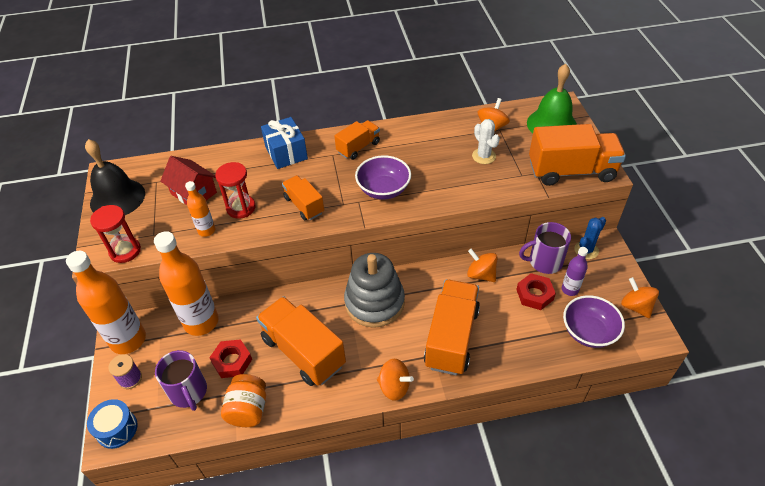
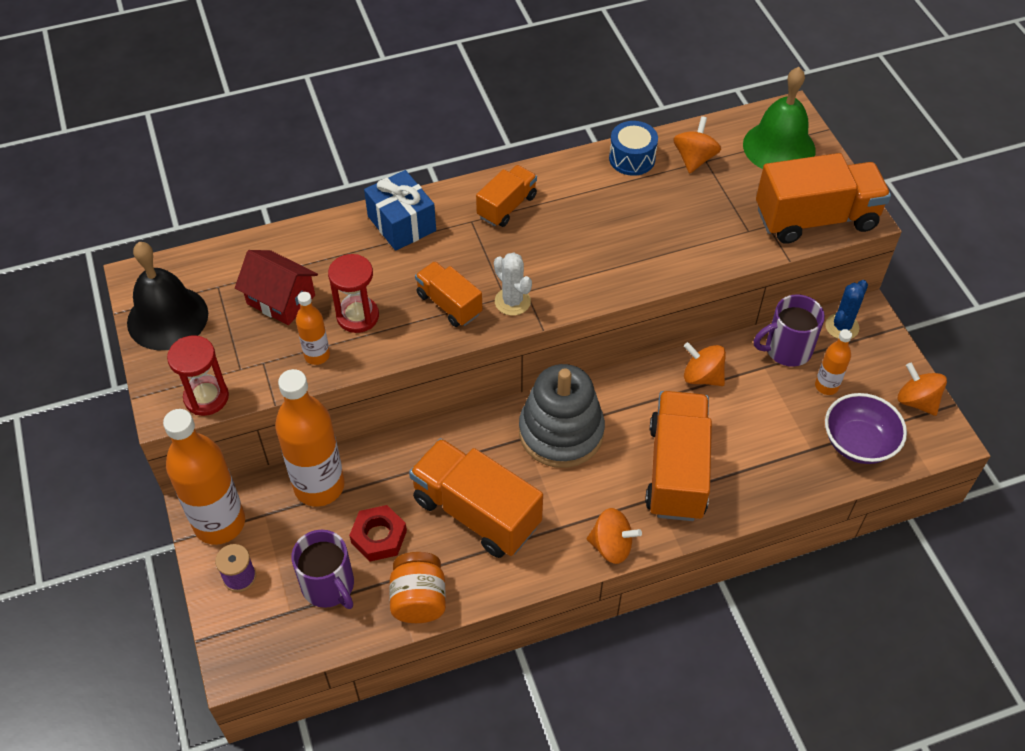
camera: 10 degrees left, 5 degrees up
blue drum [87,399,138,449] -> blue drum moved to [609,121,658,176]
purple bowl [355,155,411,200] -> none
white cactus [472,119,500,164] -> white cactus moved to [494,252,532,316]
red nut [516,273,556,310] -> none
purple bottle [562,247,588,296] -> orange bottle [815,329,852,395]

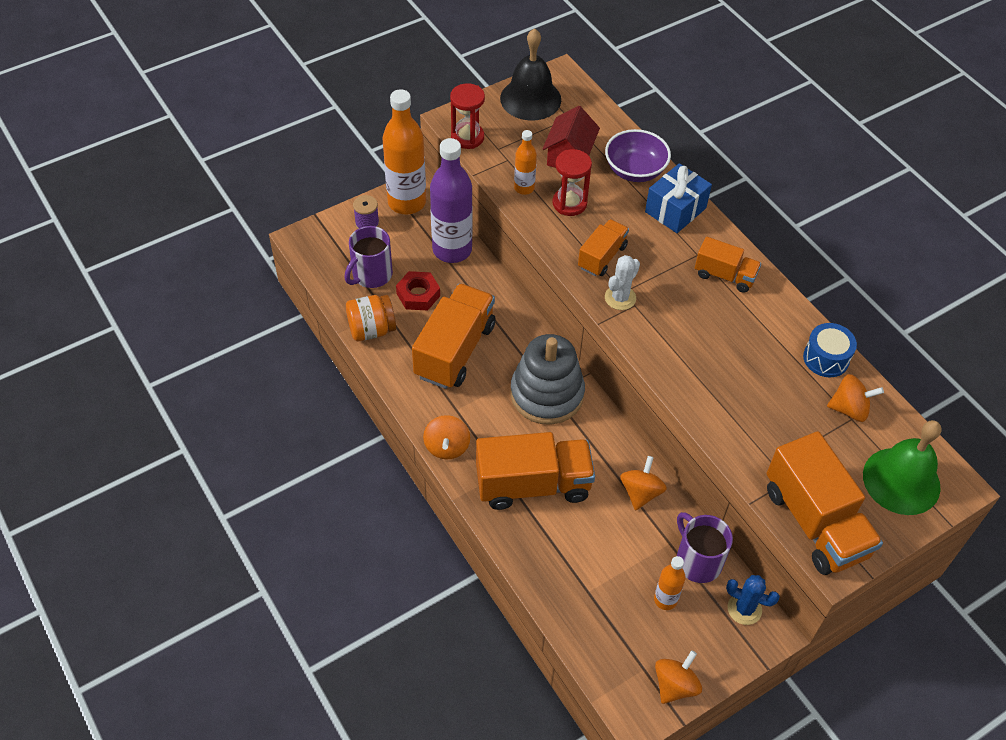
camera: 75 degrees right, 0 degrees up
orange bottle [275,369,345,507] -> purple bottle [430,138,473,263]
purple bowl [825,393,907,464] -> purple bowl moved to [605,129,671,182]

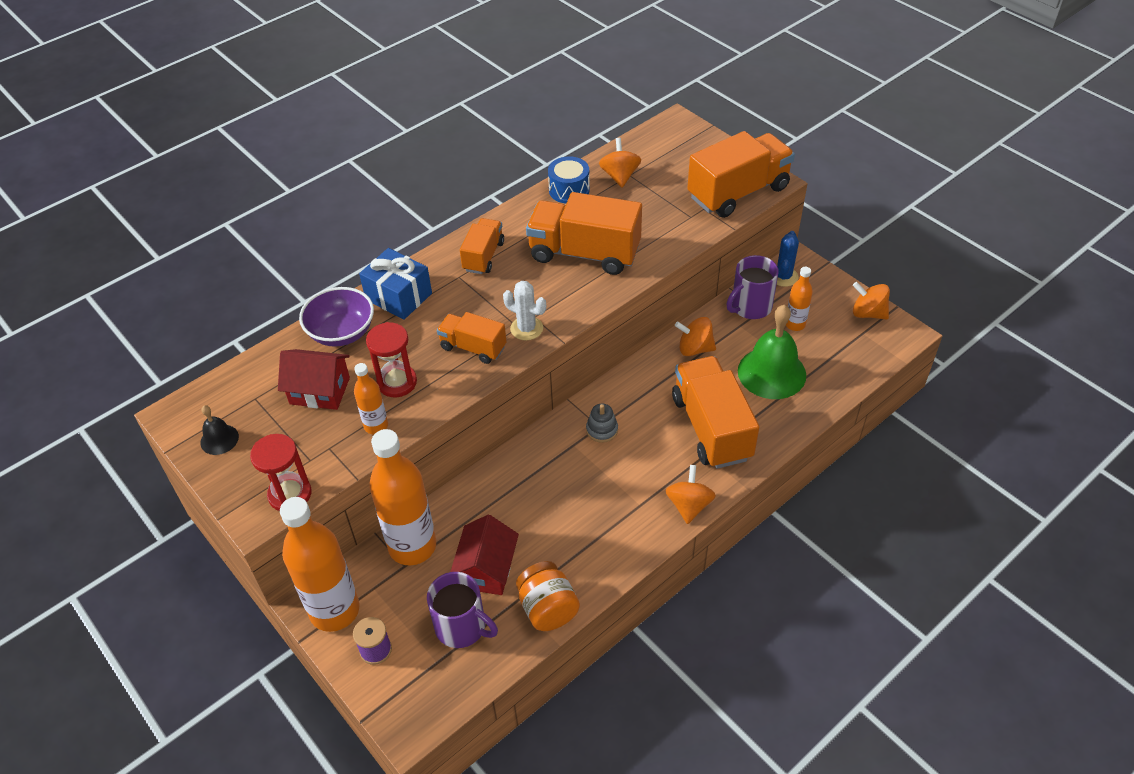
camera: 95 degrees left, 5 degrees down
red nut [396,271,440,311] -> red house [450,515,519,595]
orange truck [412,283,495,389] -> orange truck moved to [526,192,642,275]
orange spinning top [423,415,470,459] -> orange spinning top turned 75 degrees counterclockwise [665,465,716,524]
purple bottle [430,138,473,263] -> orange bottle [369,429,436,565]
black bell [500,28,561,121] -> black bell [200,405,239,455], size x0.48
grey stacking toy [510,334,585,425] -> grey stacking toy [586,404,618,443], size x0.41
green bell [863,420,942,515] -> green bell moved to [738,305,806,399]

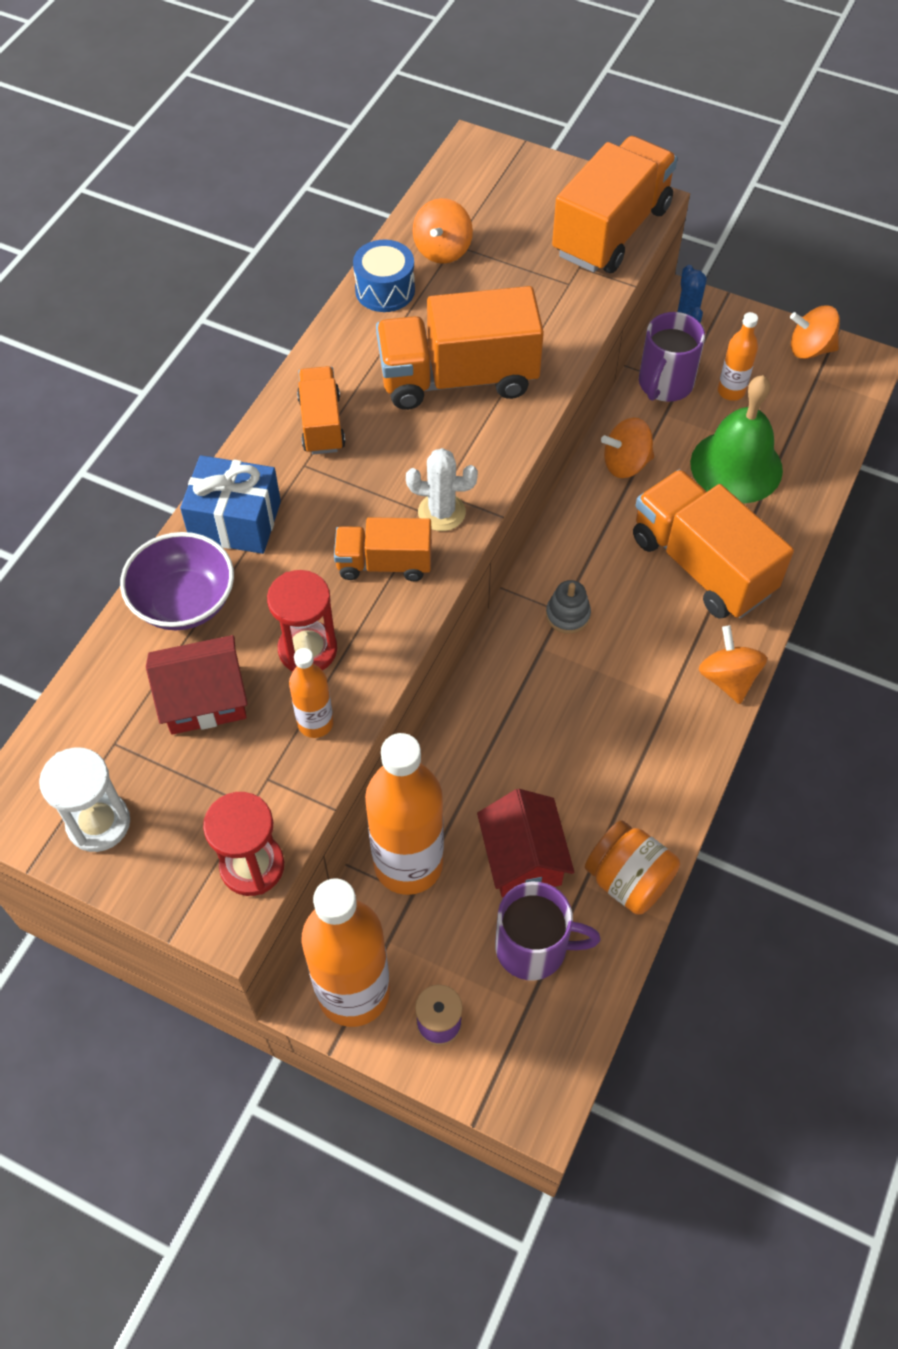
camera: 25 degrees left, 10 degrees up
black bell [200,405,239,455] -> white hourglass [39,747,130,852]
orange spinning top [599,138,641,188] -> orange spinning top turned 135 degrees counterclockwise [413,198,473,264]

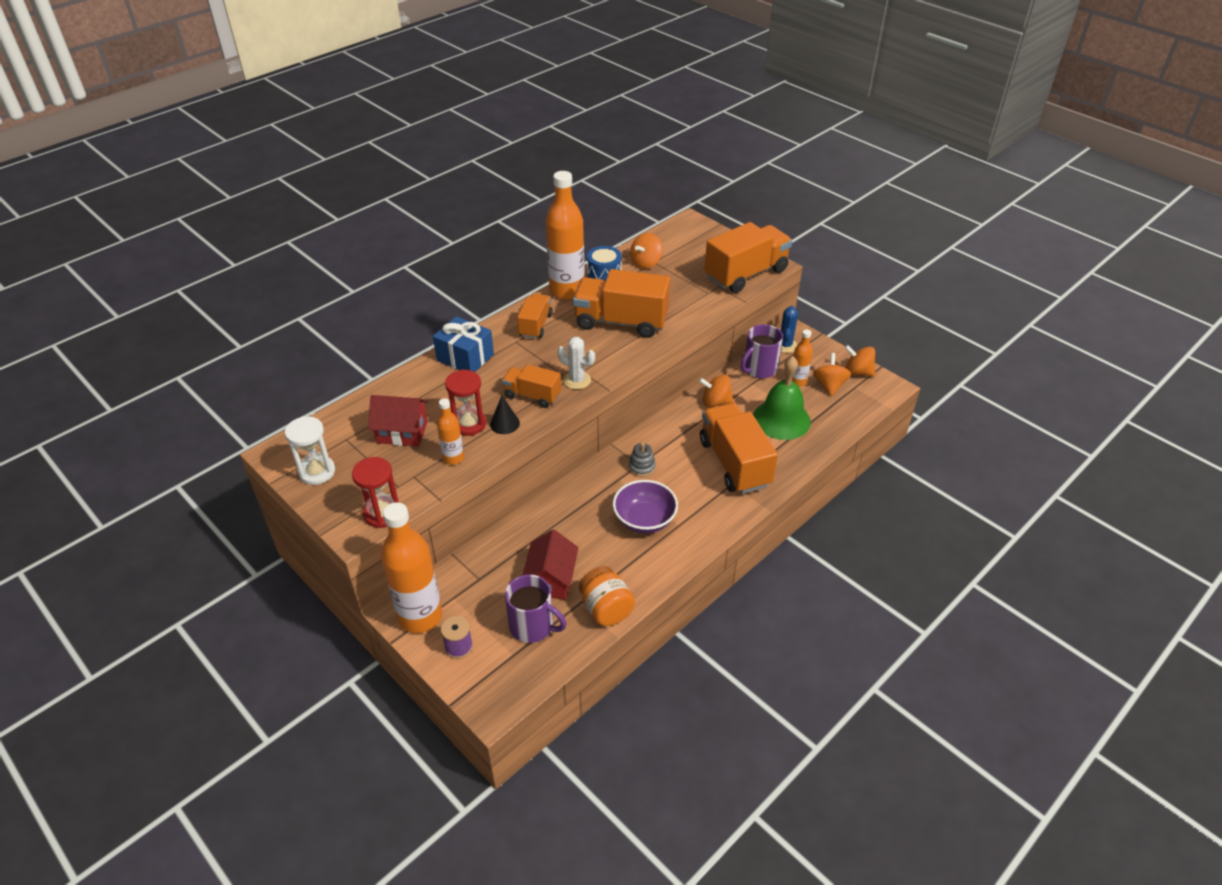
camera: 20 degrees right, 15 degrees down
purple bowl [120,532,234,630] -> purple bowl moved to [613,480,678,534]
orange bottle [365,733,444,895] -> orange bottle moved to [546,171,585,300]
orange spinning top [699,625,767,704] -> orange spinning top moved to [813,353,851,396]
none -> black cone [490,396,520,434]

